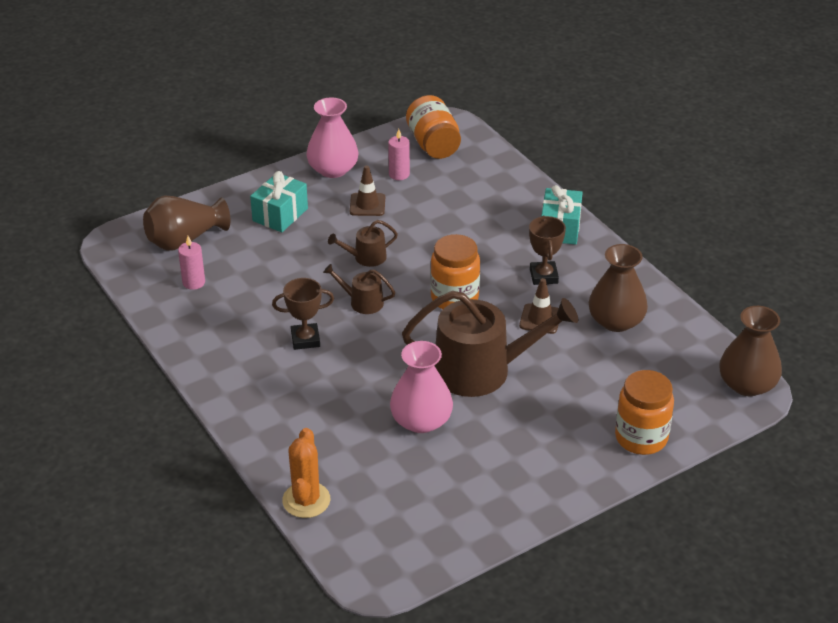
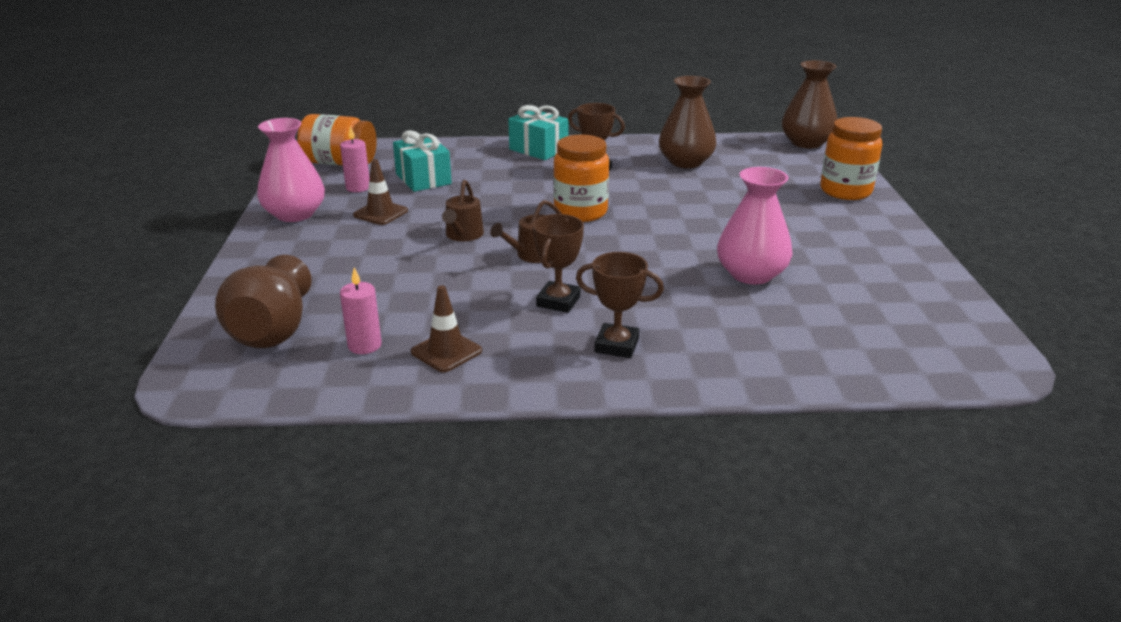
camera: 60 degrees left, 10 degrees down
turquoise gift [250,171,308,232] -> turquoise gift moved to [393,130,452,192]
orange cactus [282,428,330,518] -> none
brown watering can [402,291,578,397] -> none
brown traffic cone [519,278,559,334] -> brown traffic cone moved to [411,285,482,372]
none -> brown trophy [576,252,664,358]

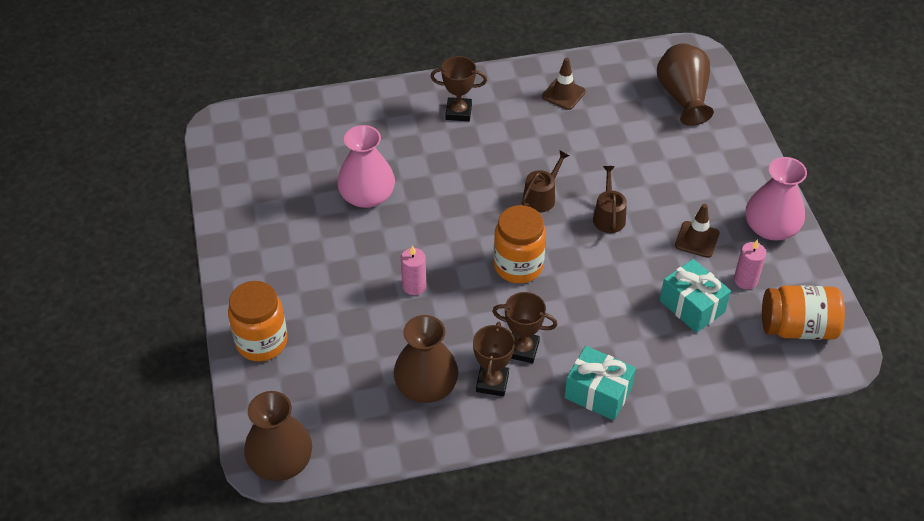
camera: 170 degrees right, 20 degrees up
pink candle [340,267,382,354] -> pink candle moved to [401,245,426,295]
brown trophy [533,214,584,313] -> brown trophy moved to [473,322,515,396]

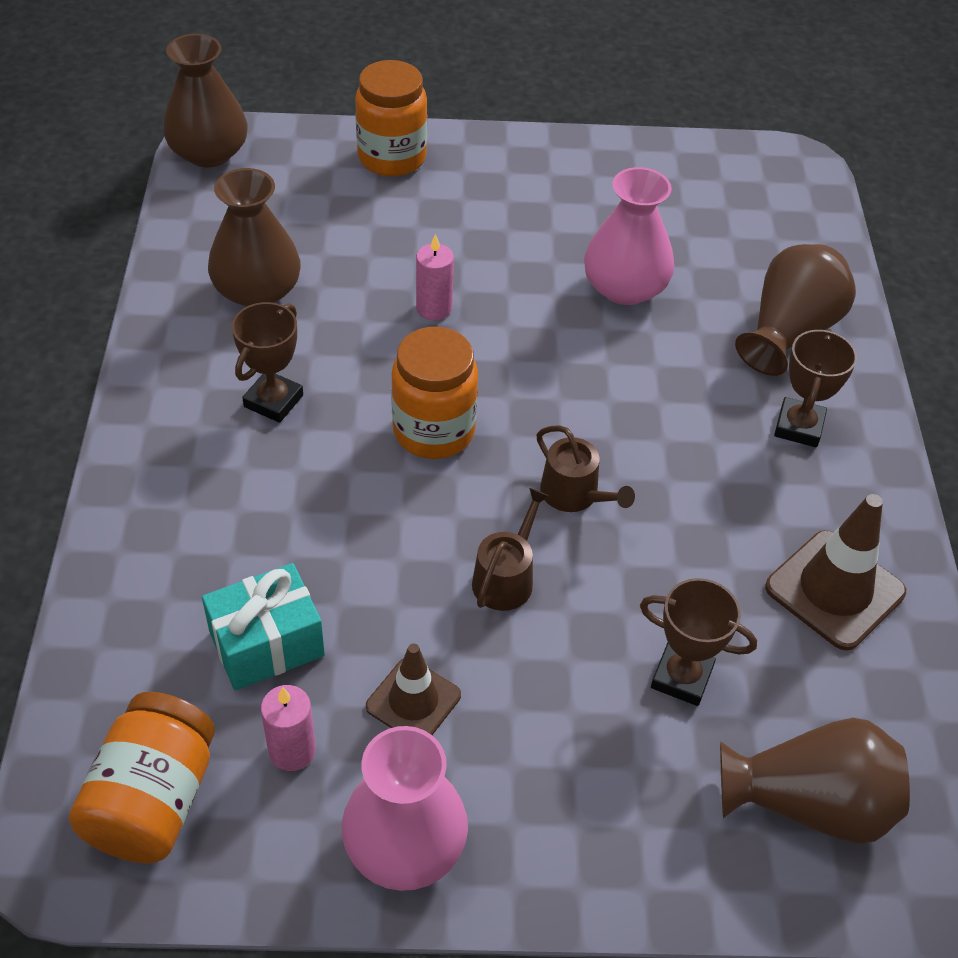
camera: 100 degrees right, 0 degrees up
brown trophy [473,322,515,396] -> brown trophy moved to [640,578,757,706]
brown traffic cone [542,58,586,110] -> brown traffic cone [765,494,906,650], size x1.57
turquoise gift [564,346,636,420] -> none
brown watering can [593,166,627,233] -> brown watering can turned 75 degrees counterclockwise [472,488,550,611]
none -> brown vase [735,244,856,376]

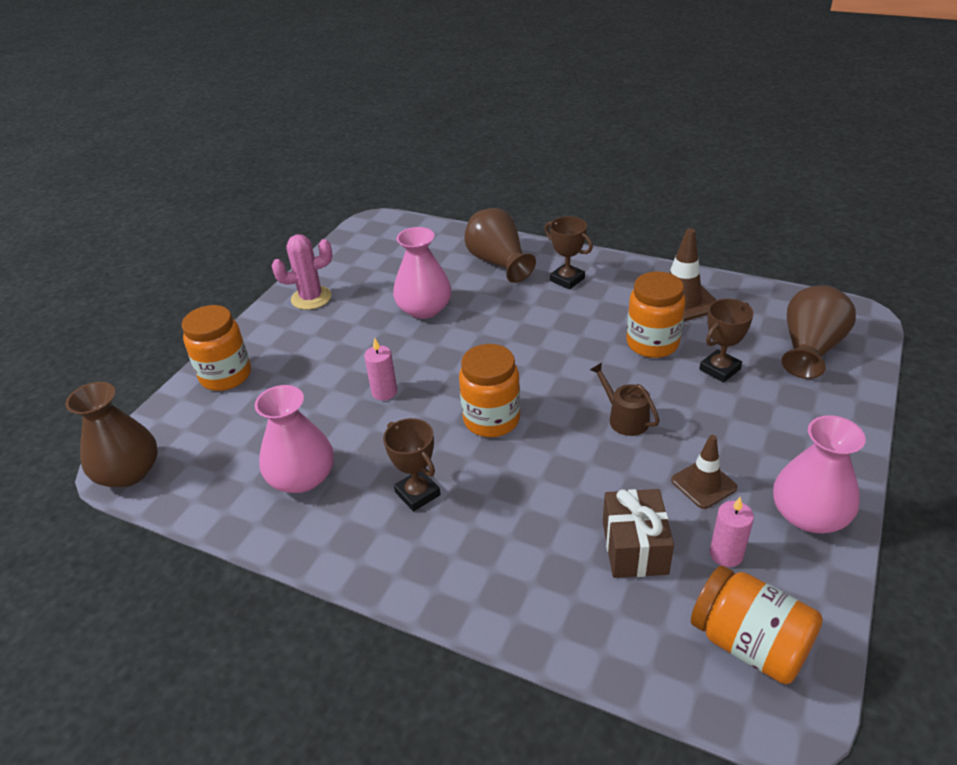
camera: 60 degrees left, 10 degrees down
turquoise gift [202,563,325,690] -> brown gift [603,489,674,578]
brown vase [208,168,301,307] -> pink vase [255,385,334,493]
brown watering can [537,425,635,512] -> none
none -> pink cactus [272,234,332,310]
none -> orange jar [627,271,686,358]

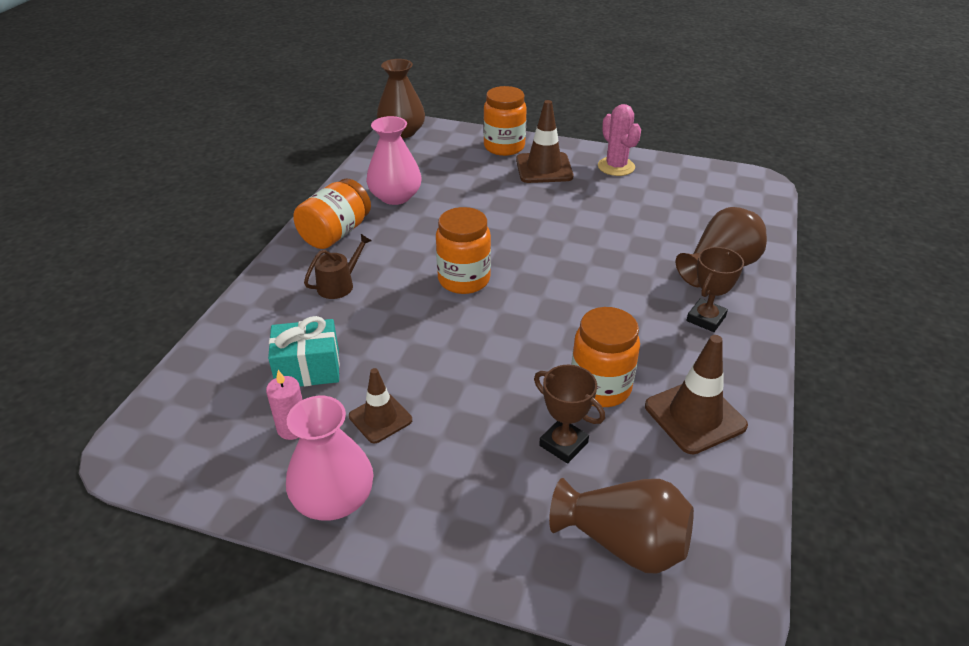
camera: 80 degrees right, 0 degrees up
pink candle [364,338,397,401] -> none
brown trophy [383,418,441,512] -> none
pink vase [393,227,452,319] -> none
brown watering can [590,363,660,436] -> brown watering can moved to [304,234,372,299]
brown gift [603,489,674,578] -> turquoise gift [268,316,340,386]
orange jar [691,566,823,684] -> orange jar moved to [293,179,371,249]
none -> brown traffic cone [516,100,573,183]

